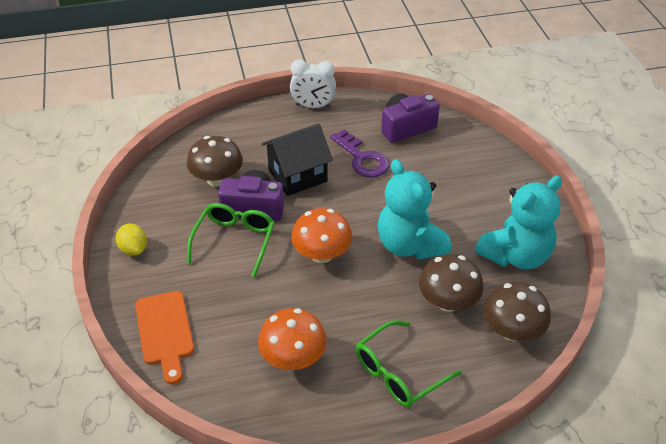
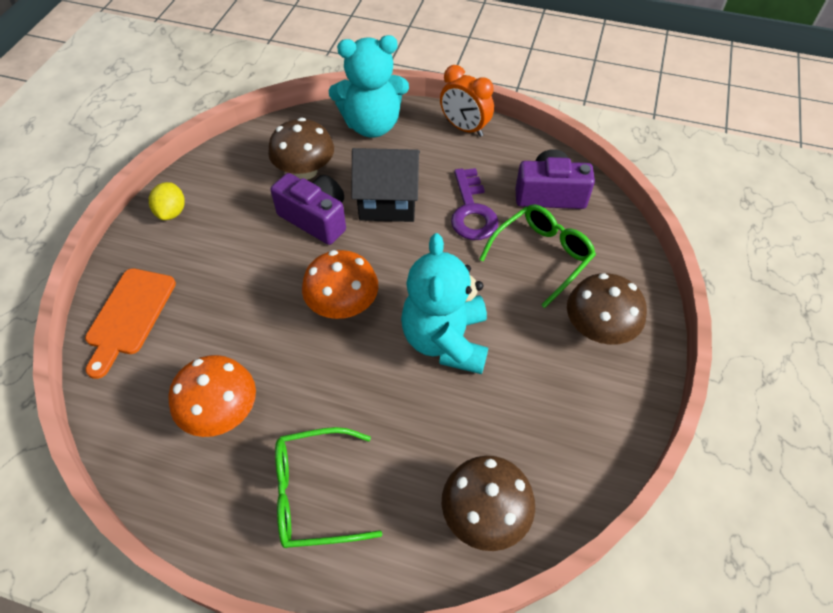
camera: 30 degrees right, 10 degrees up
green glasses [187,203,275,277] -> green glasses moved to [479,204,596,308]
white clock [290,59,336,108] -> orange clock [440,65,494,137]
brown mushroom [419,254,484,312] -> brown mushroom moved to [567,273,647,345]
turquoise teddy bear [475,175,562,269] -> turquoise teddy bear moved to [328,35,409,138]

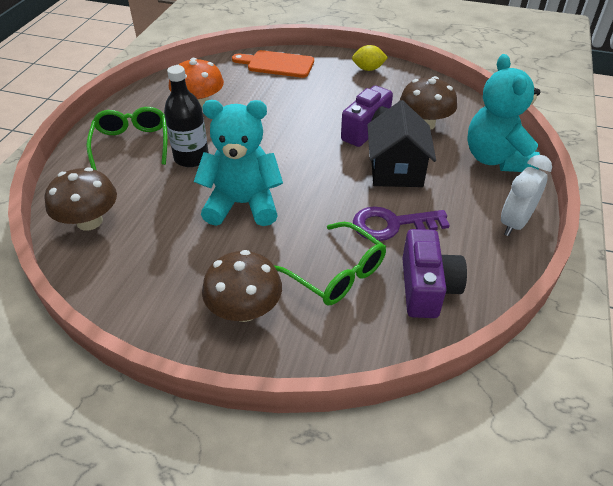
camera: 90 degrees right, 10 degrees down
orange mushroom [302,250,378,319] -> none
orange clock [440,65,494,137] -> white clock [501,155,552,236]
none -> black bottle [164,65,209,167]

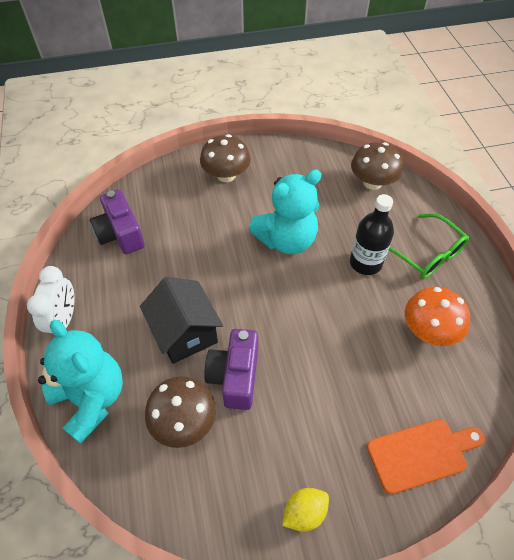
camera: 150 degrees right, 10 degrees up
green glasses [274,222,386,305] -> none
purple key [353,206,450,241] -> none

